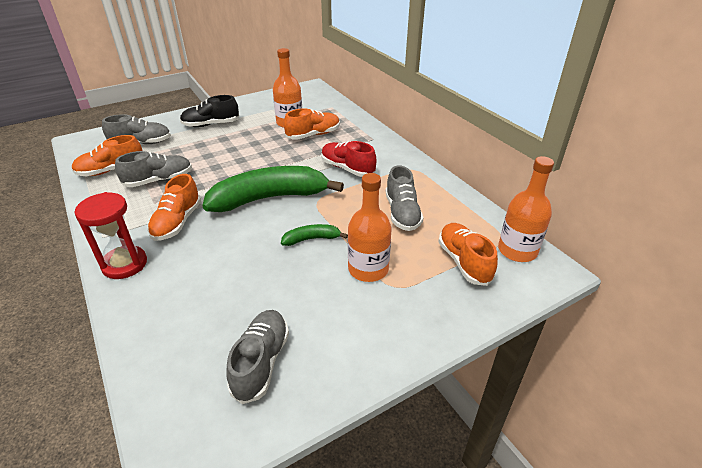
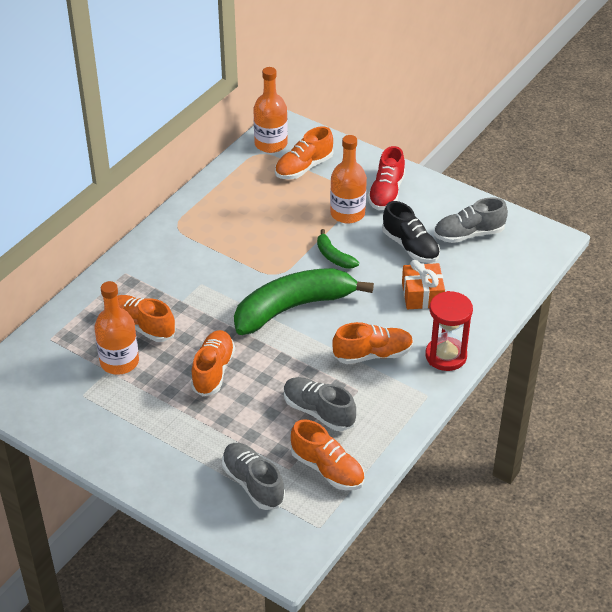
camera: 115 degrees left, 5 degrees up
black shoe [180,95,239,127] -> black shoe moved to [382,201,440,263]
green banana [202,166,344,212] -> green banana turned 105 degrees clockwise [234,268,374,335]
red shoe [321,141,376,177] -> red shoe moved to [368,146,405,210]
grey shoe [385,165,424,231] -> none
none -> orange shoe [191,330,235,396]
none -> orange gift [402,260,445,309]

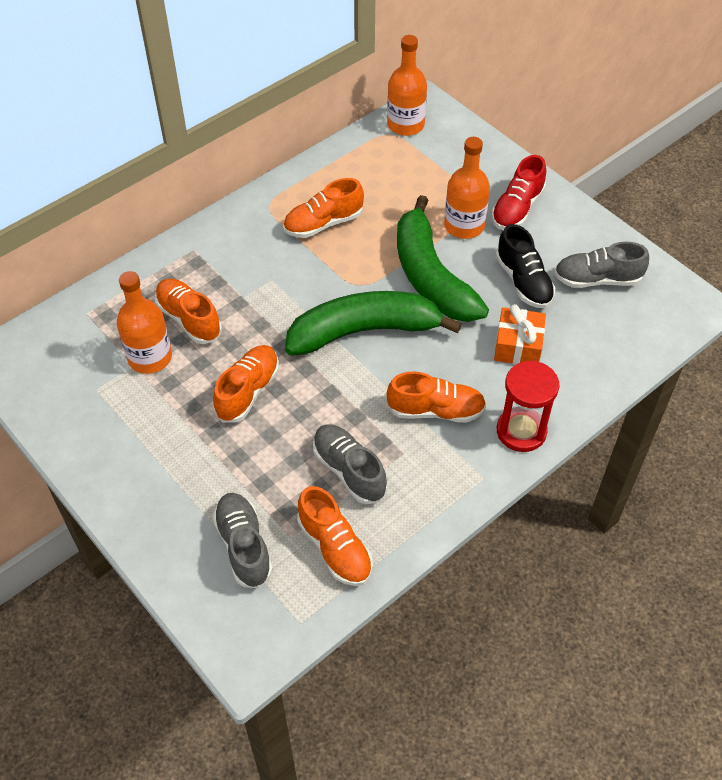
camera: 15 degrees right, 10 degrees up
orange shoe [275,126,333,179] -> orange shoe moved to [283,178,364,238]
green banana [317,229,359,269] -> green banana [397,195,489,322], size x2.27

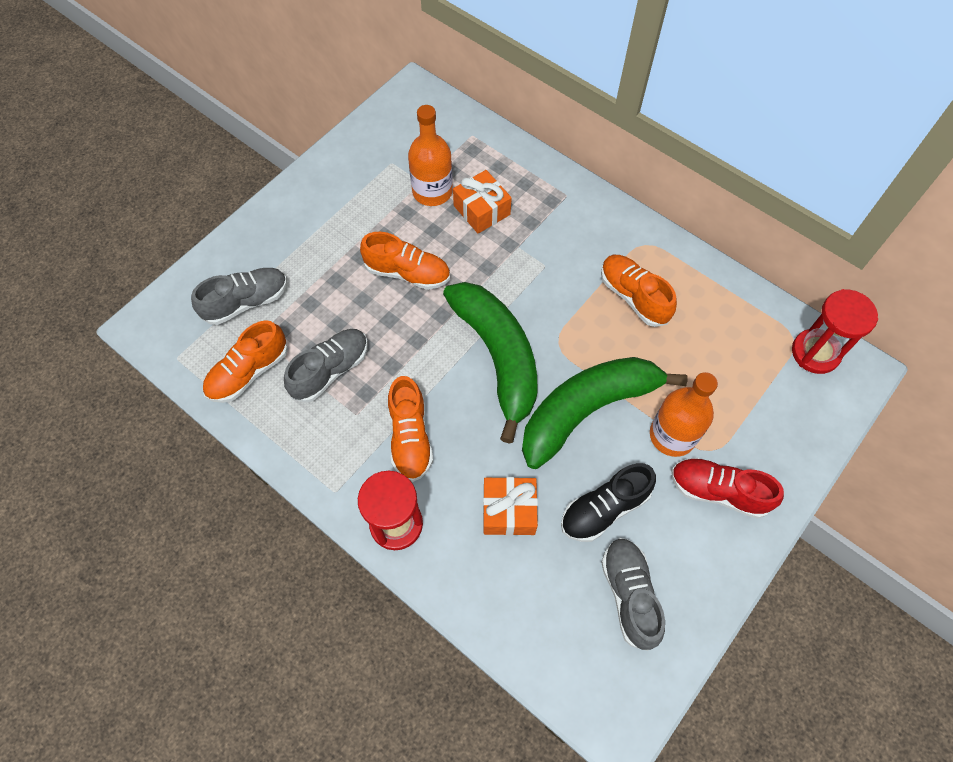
camera: 80 degrees right, 10 degrees up
orange shoe [155,279,222,344] -> orange gift [453,170,512,234]
orange bottle [387,35,427,136] -> red hourglass [792,289,878,374]

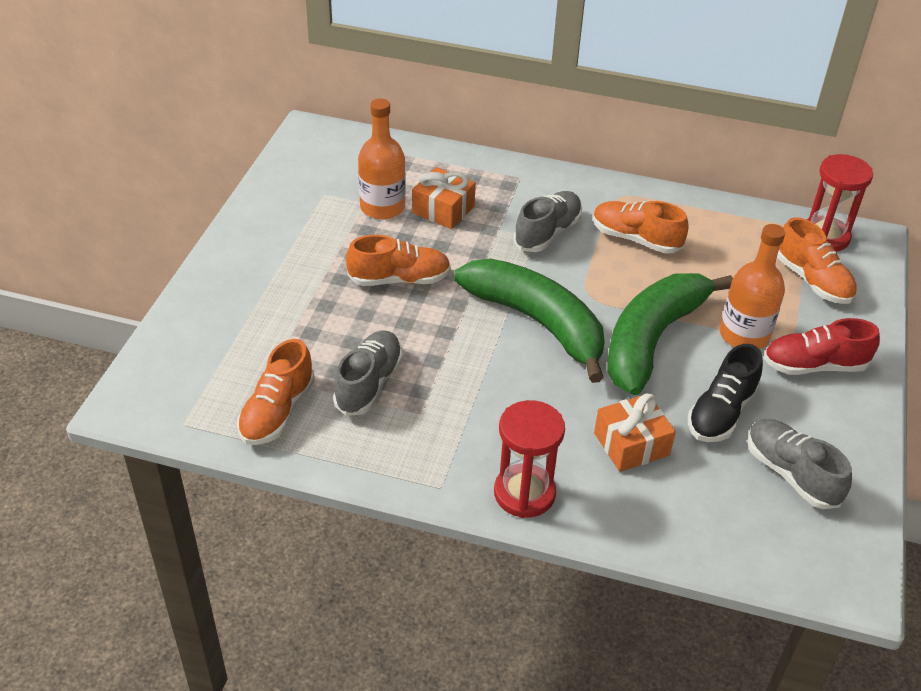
camera: 25 degrees left, 20 degrees down
grey shoe [191,268,287,325] -> grey shoe moved to [513,191,582,252]
orange shoe [388,376,433,482] -> orange shoe moved to [777,217,857,304]

